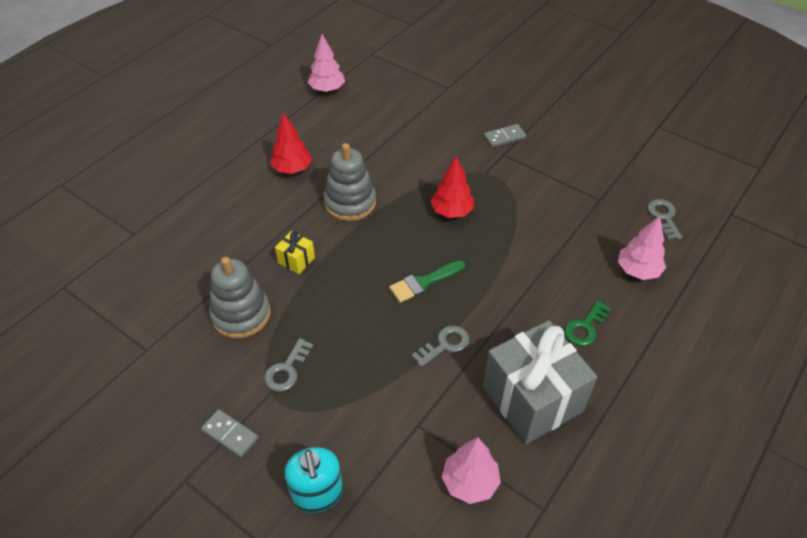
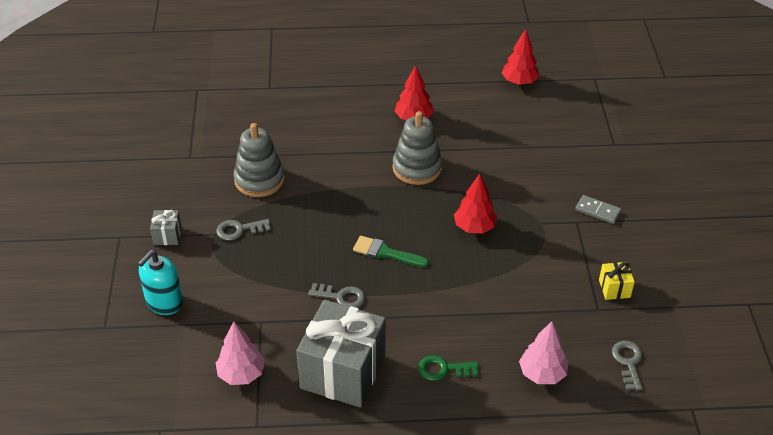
camera: 50 degrees right, 5 degrees down
grey domino [201,409,259,458] -> grey gift [150,210,182,245]
yellow gift [275,231,315,274] -> yellow gift moved to [599,262,635,300]
pink tree [308,34,345,92] -> red tree [502,29,540,85]
grey key [648,199,682,240] -> grey key turned 45 degrees counterclockwise [612,341,643,390]

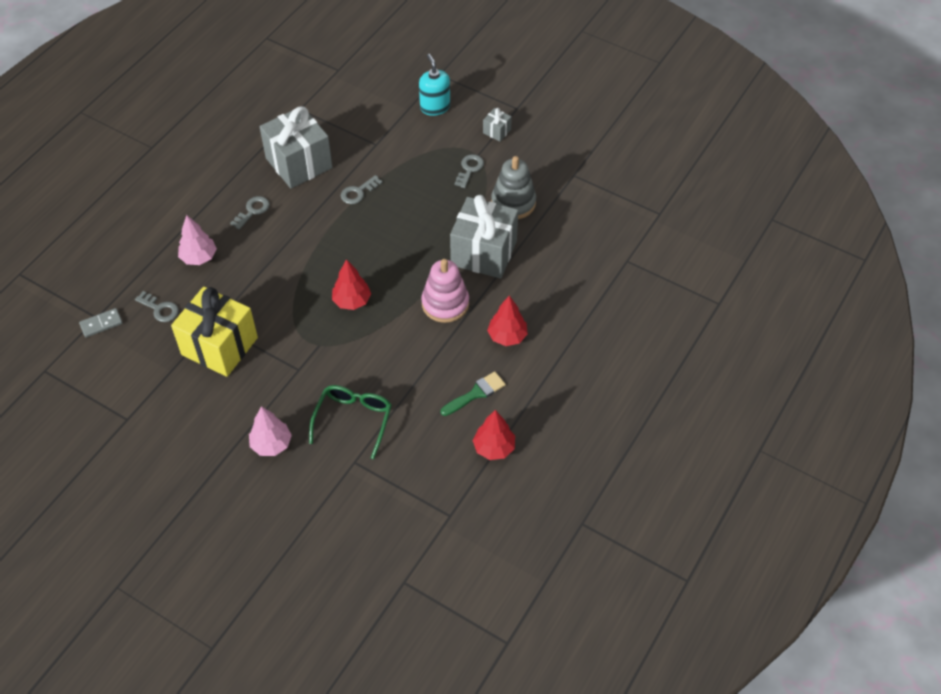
camera: 125 degrees right, 10 degrees up
pink tree [216,322,265,385] -> pink tree moved to [249,406,292,456]
green brush [353,236,429,267] -> green brush moved to [441,371,506,416]
grey stacking toy [393,111,443,185] -> pink stacking toy [421,259,469,323]
green key [418,355,479,381] -> grey key [230,196,270,230]
grey domino [575,195,622,224] -> grey domino moved to [79,308,123,338]
yellow gift [599,262,635,300] -> yellow gift [171,287,258,377], size x2.37
none -> green glasses [309,385,392,459]
none -> grey gift [450,195,518,279]

